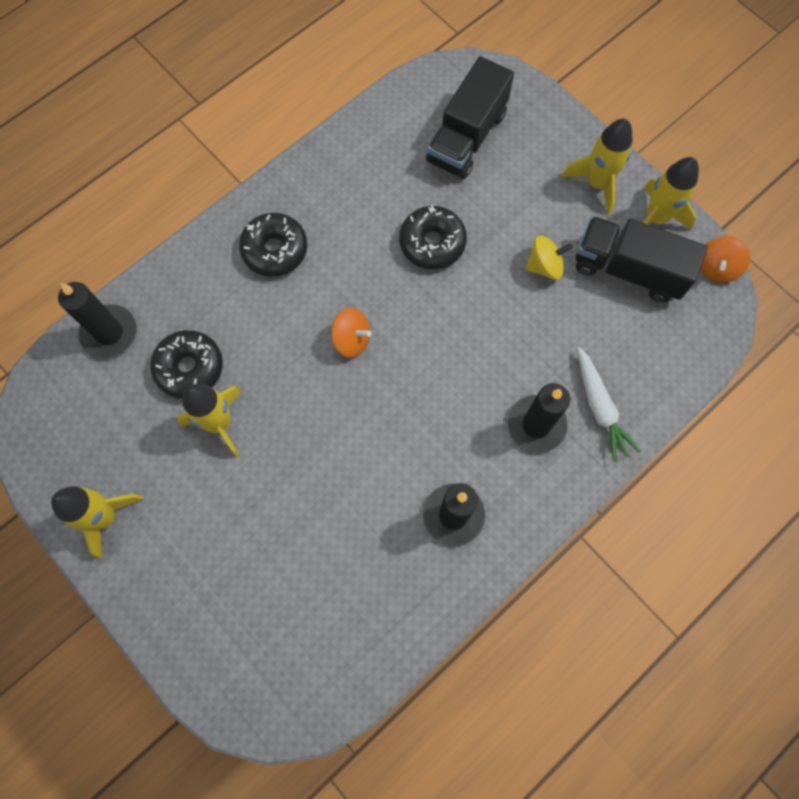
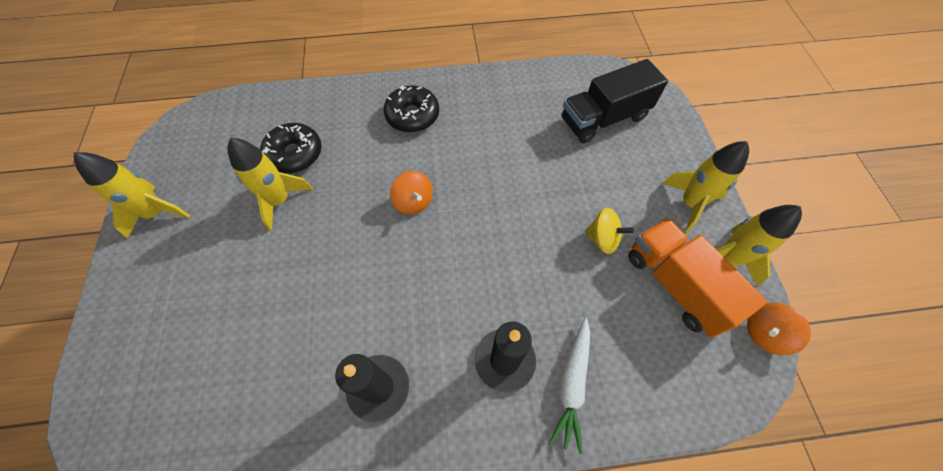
camera: 35 degrees right, 10 degrees down
black candle [58,282,137,358] -> none
black donut [399,205,467,269] -> none
black truck [576,216,707,302] -> orange truck [628,217,767,338]

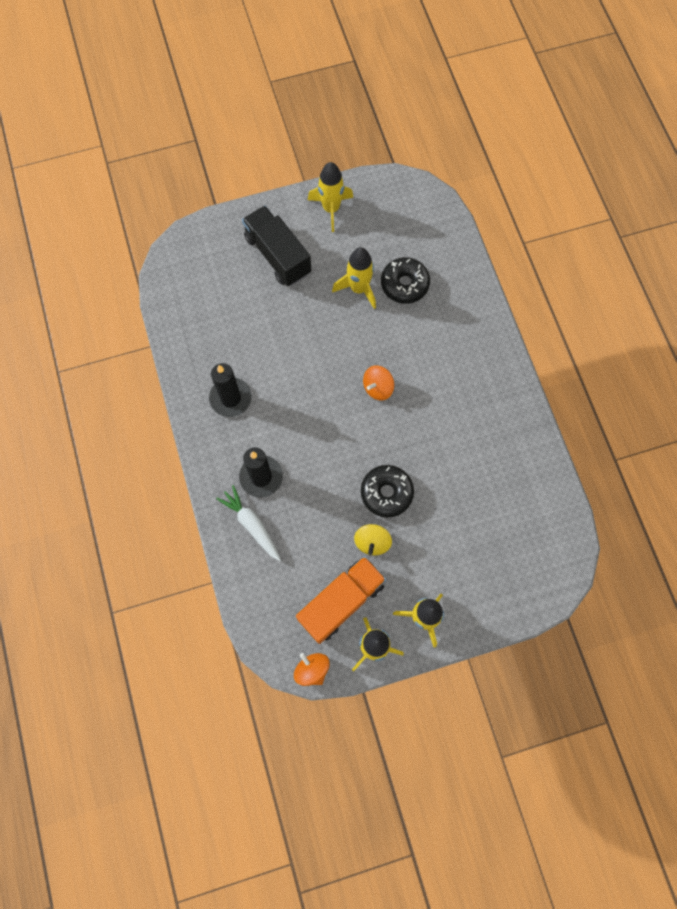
camera: 80 degrees right, 10 degrees up
black donut [383,85,439,133] -> black donut moved to [361,465,414,517]
white carrot [549,318,590,454] -> white carrot turned 45 degrees clockwise [216,485,281,561]
black truck [562,59,668,143] -> black truck moved to [242,206,311,286]

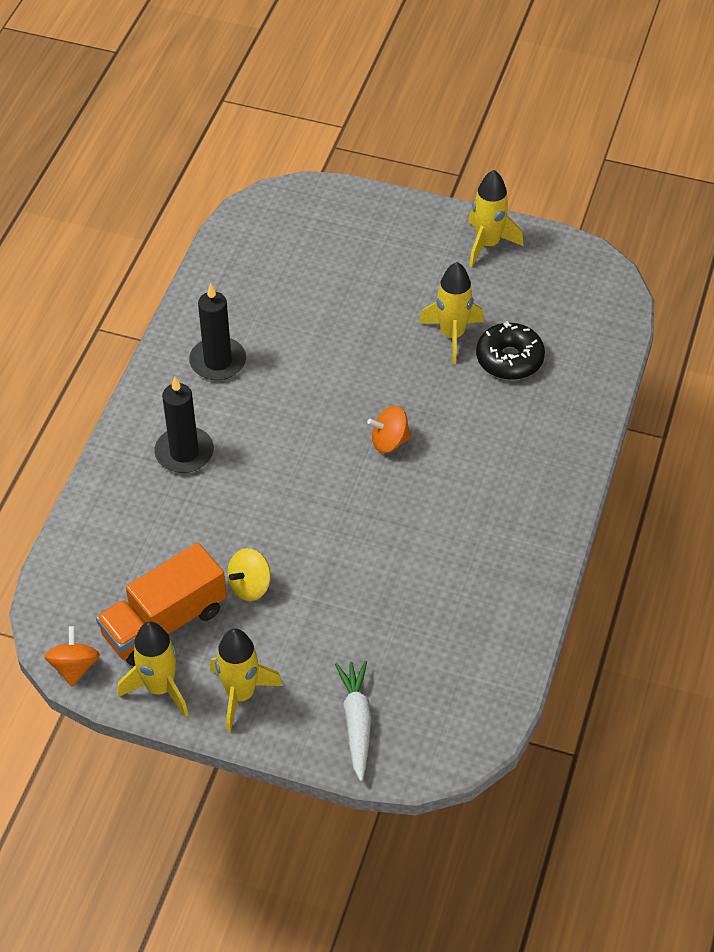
camera: 35 degrees right, 20 degrees down
white carrot [216,485,281,561] -> white carrot moved to [335,661,371,781]
black truck [242,206,311,286] -> none
orange truck [296,556,386,644] -> orange truck turned 150 degrees clockwise [96,543,227,666]
black donut [361,465,414,517] -> none

